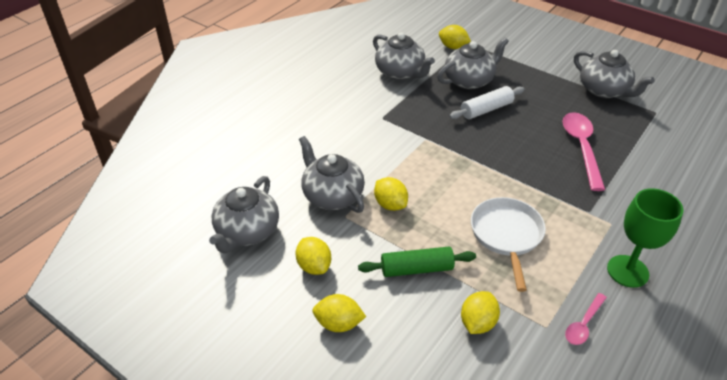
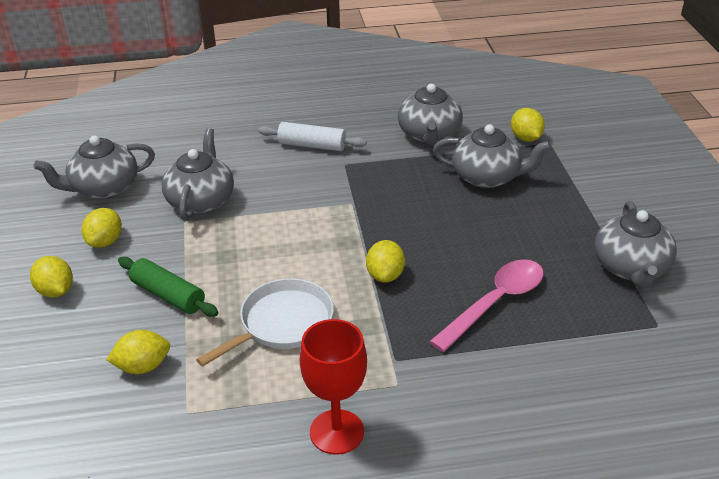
camera: 45 degrees right, 5 degrees down
yellow lemon [374,177,408,211] -> yellow lemon moved to [366,240,405,283]
white rolling pin [449,86,525,119] -> white rolling pin moved to [258,122,366,151]
pink spoon [565,293,607,345] -> none
green goblet [607,188,684,288] -> red goblet [300,319,367,455]

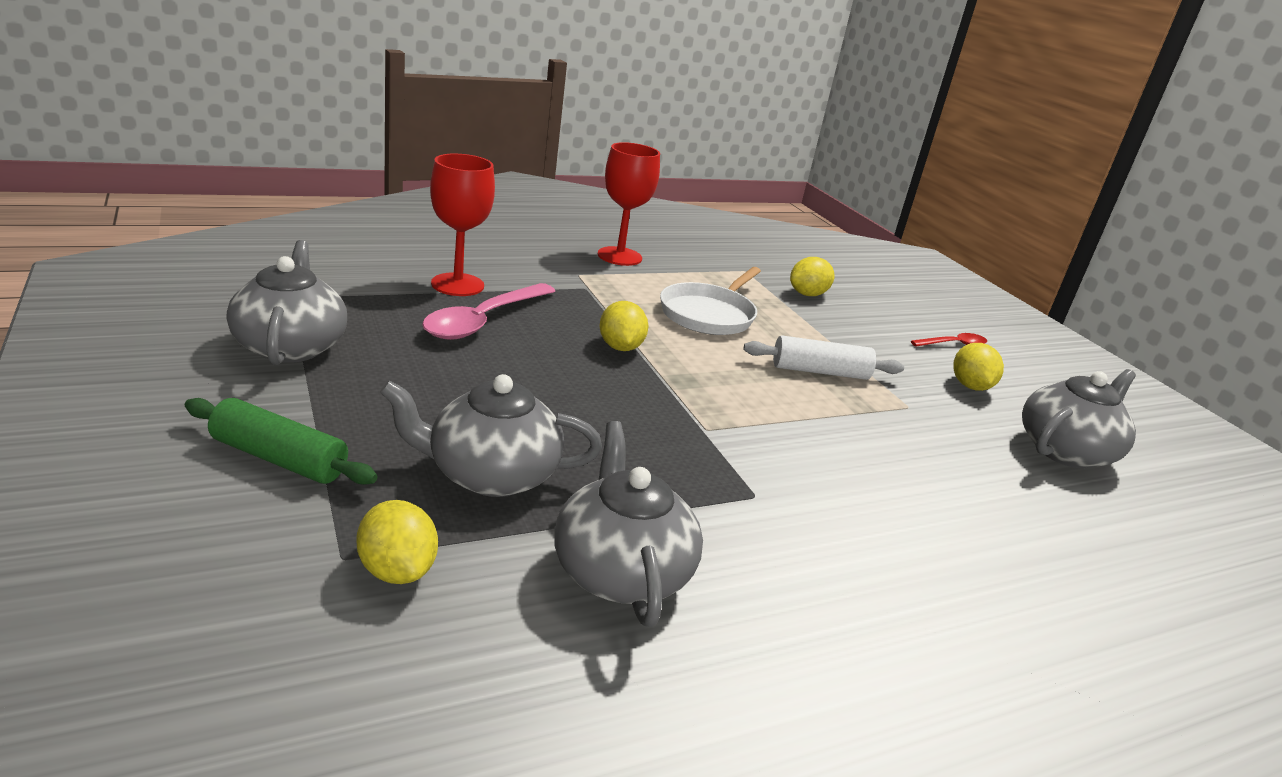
camera: 160 degrees right, 10 degrees down
yellow lemon [30,256,73,298] -> red spoon [911,333,987,347]
green rolling pin [118,257,218,317] -> green rolling pin moved to [185,398,377,485]
grey teapot [162,128,234,221] -> none
white rolling pin [258,122,366,151] -> white rolling pin moved to [744,335,904,380]
none -> red goblet [430,154,495,296]

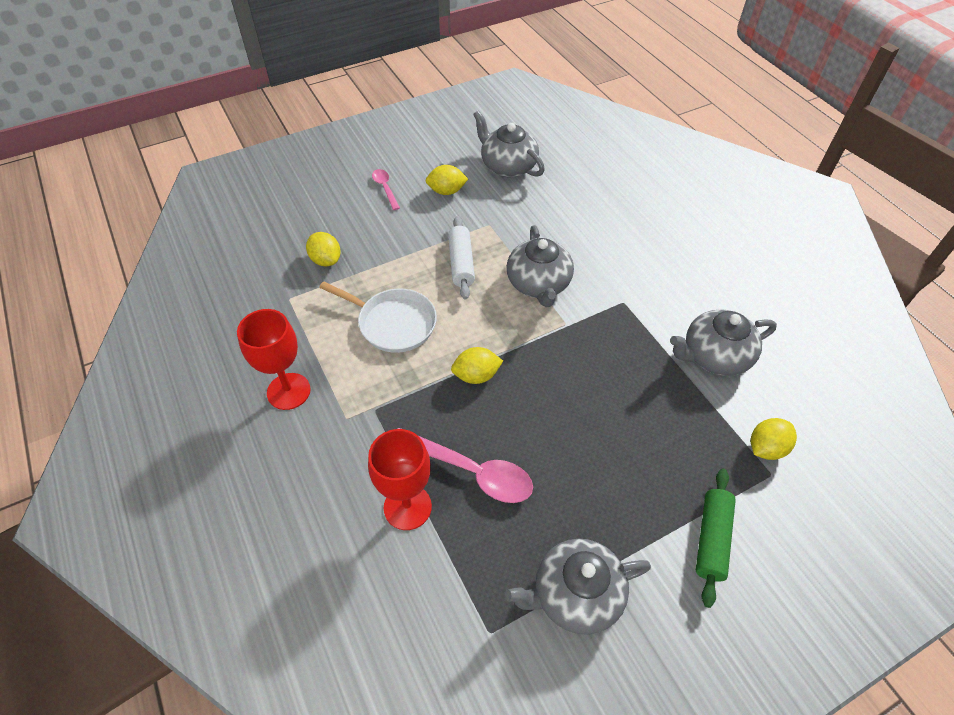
camera: 90 degrees left, 25 degrees up
grey teapot [380,374,602,497] -> grey teapot moved to [507,225,574,307]
red spoon [911,333,987,347] -> pink spoon [372,169,400,210]

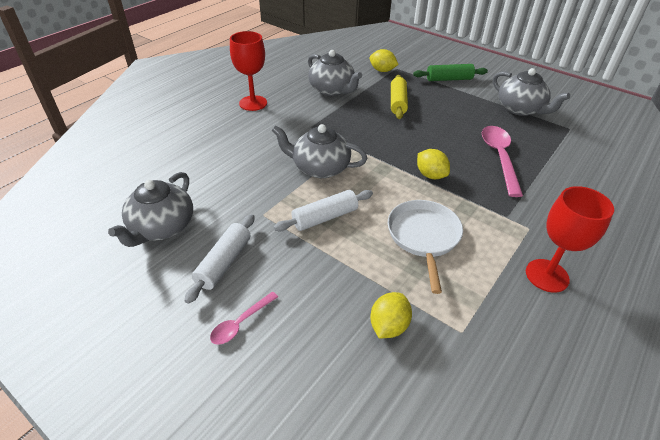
camera: 115 degrees left, 10 degrees down
red goblet [368,429,432,530] -> red goblet moved to [230,31,267,111]
yellow lemon [426,165,468,195] -> white rolling pin [184,214,254,304]
grey teapot [507,225,574,307] -> grey teapot turned 135 degrees counterclockwise [272,124,367,178]
none -> yellow rolling pin [391,75,408,119]

